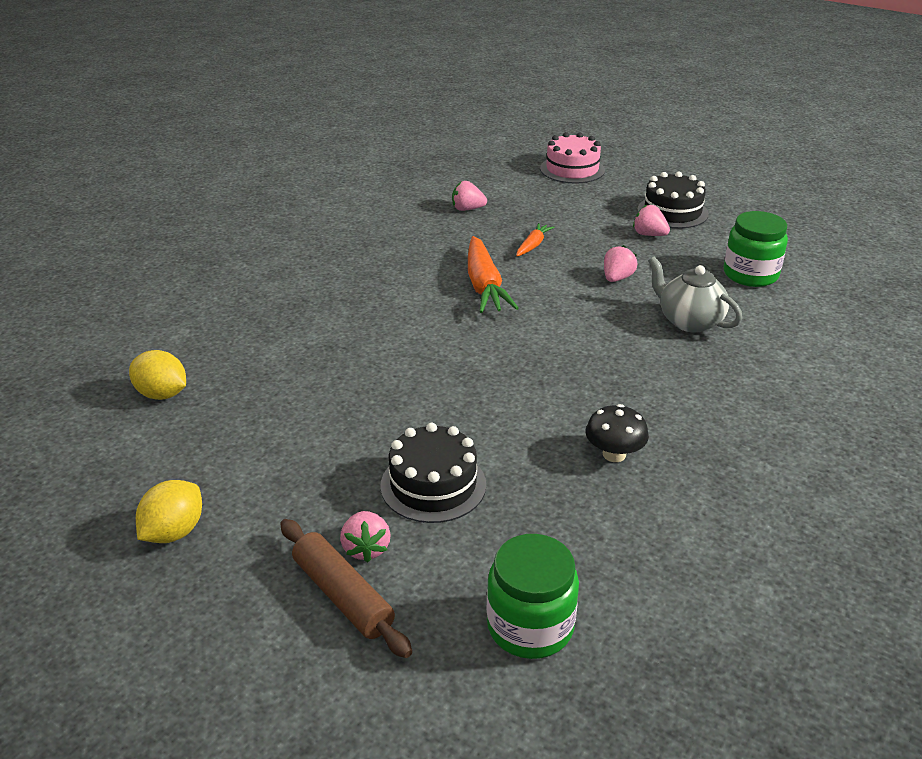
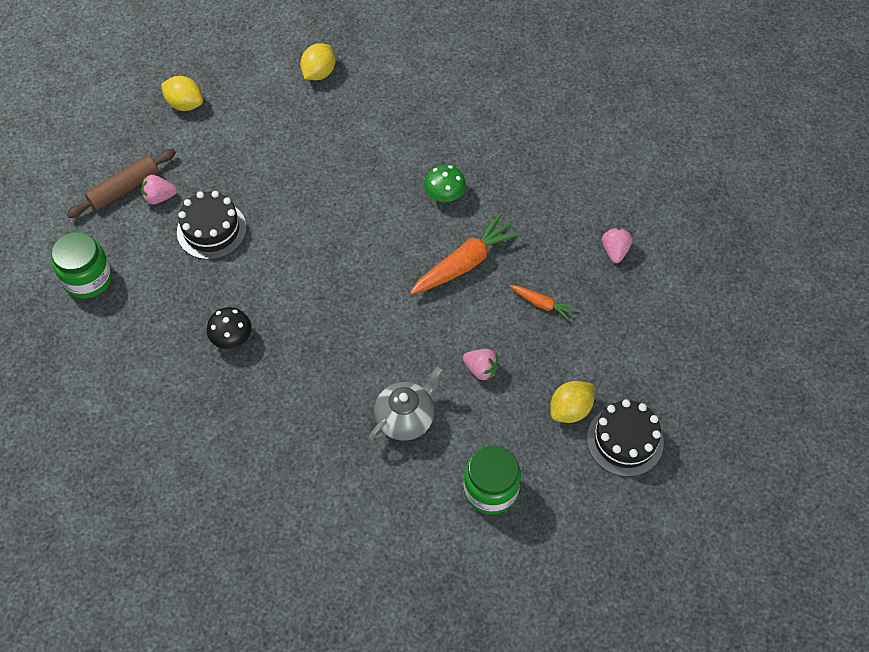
camera: 90 degrees right, 25 degrees up
orange carrot [468,236,518,313] -> orange carrot turned 150 degrees clockwise [410,213,521,294]
pink cake [540,132,605,184] -> none
pink strawberry [633,205,670,236] -> yellow lemon [550,381,594,423]
none -> green mushroom [424,164,466,202]

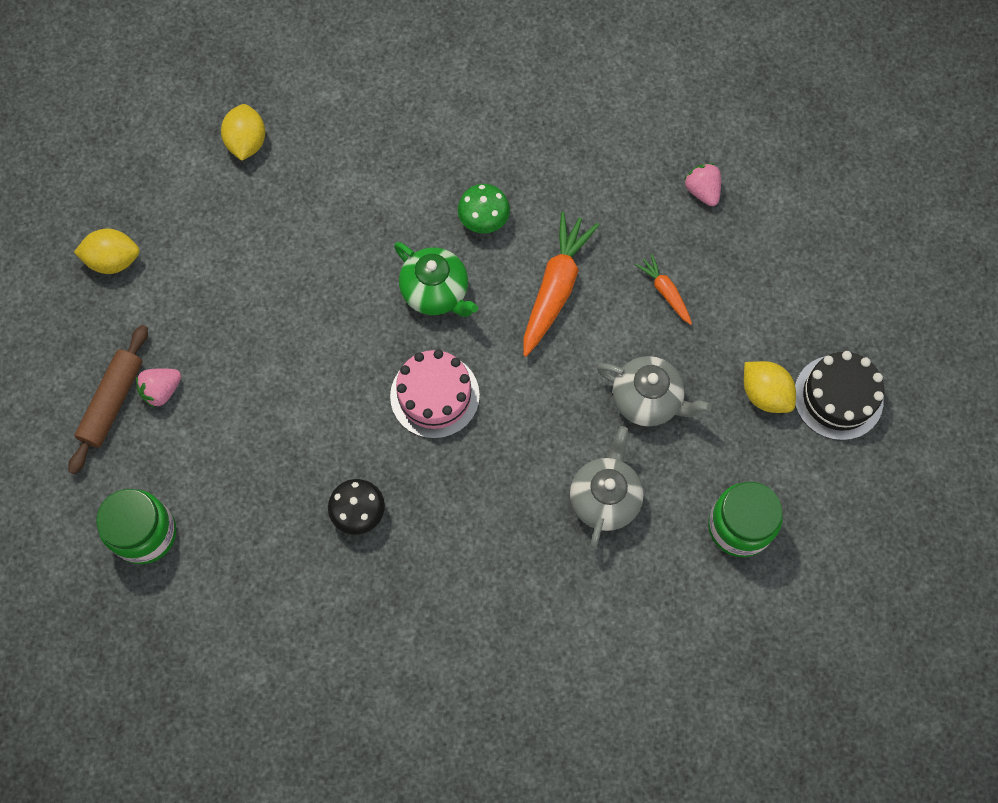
camera: 30 degrees left, 10 degrees up
black cake [177,191,247,260] -> none
pink strawberry [463,349,500,381] -> grey teapot [597,356,712,426]
orange carrot [510,285,576,320] -> orange carrot turned 120 degrees counterclockwise [635,254,692,325]
yellow lemon [550,381,594,423] -> yellow lemon turned 60 degrees counterclockwise [744,361,796,413]
none -> pink cake [390,349,480,439]
none -> green teapot [394,242,478,317]

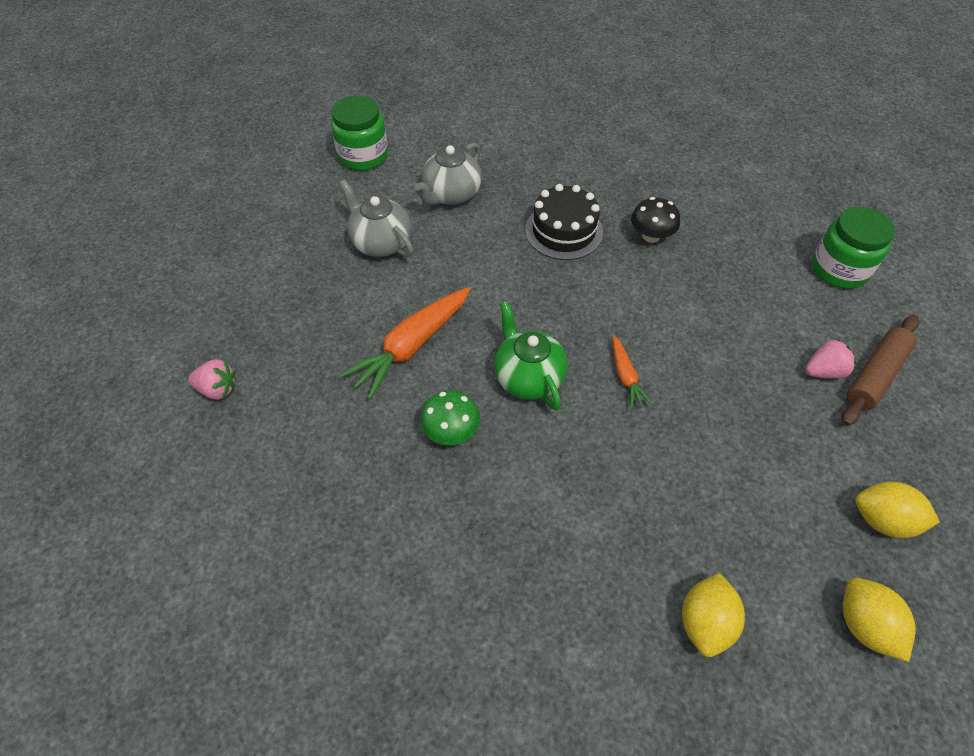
camera: 160 degrees left, 15 degrees down
pink cake [390,349,480,439] -> none
orange carrot [635,254,692,325] -> orange carrot moved to [613,335,653,409]
pink strawberry [684,163,721,206] -> pink strawberry turned 75 degrees counterclockwise [188,359,235,400]
yellow lemon [744,361,796,413] -> yellow lemon moved to [843,578,916,662]
black cake [795,351,884,440] -> black cake moved to [525,184,603,260]

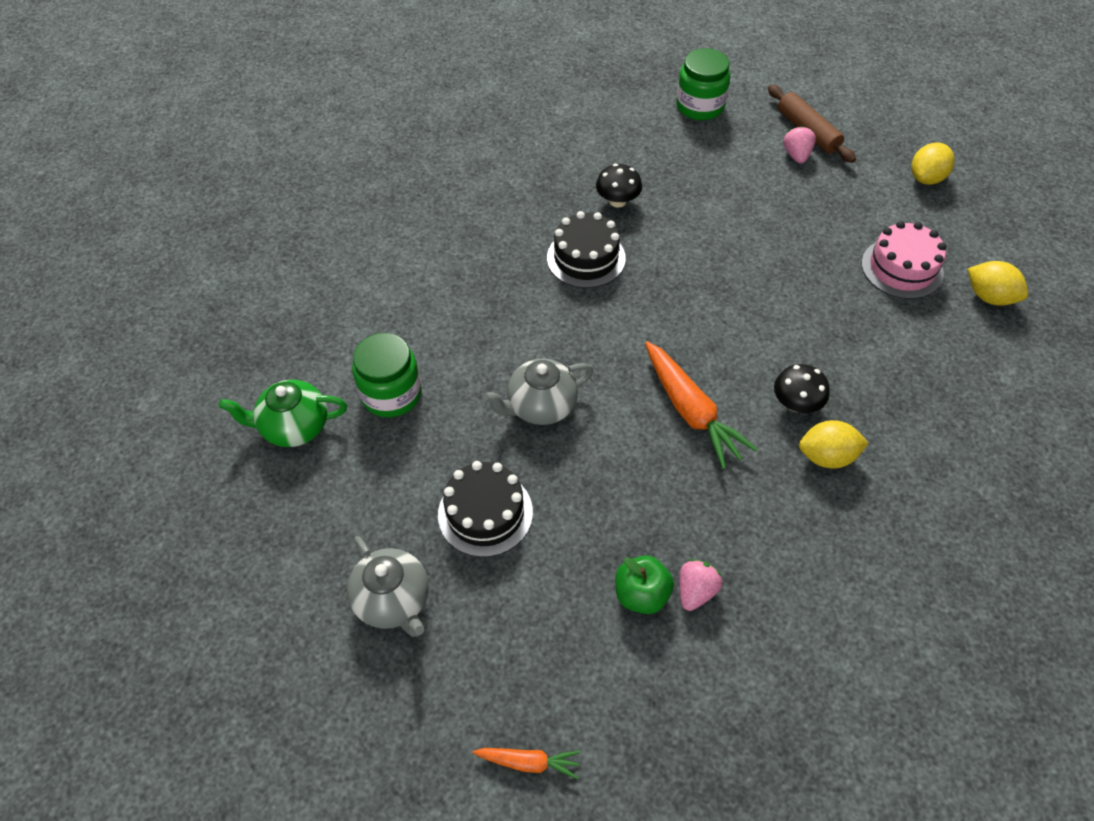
camera: 70 degrees left, 0 degrees up
grey teapot [415,143,482,205] -> grey teapot moved to [347,536,429,637]
green mushroom [420,390,480,445] -> black mushroom [774,364,830,413]
green teapot [494,301,568,411] -> green teapot moved to [219,380,347,447]
orange carrot [613,335,653,409] -> orange carrot moved to [473,748,581,779]
yellow lemon [843,578,916,662] -> yellow lemon moved to [799,420,869,469]
none -> black cake [438,461,533,557]
none -> green apple [615,555,674,614]
none -> pink cake [862,221,947,299]

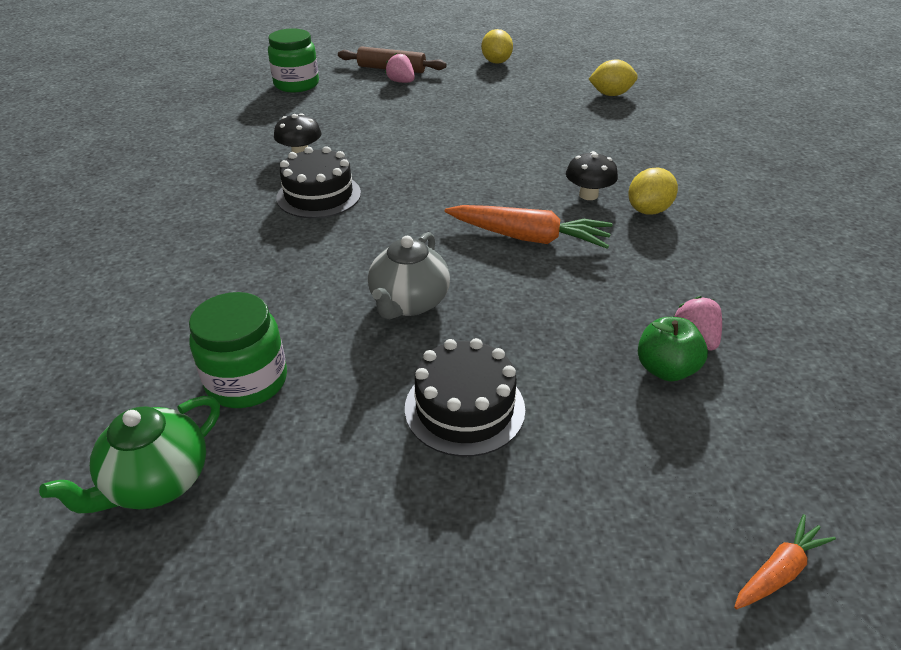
camera: 45 degrees left, 15 degrees down
grey teapot [347,536,429,637] -> none
pink cake [862,221,947,299] -> none

